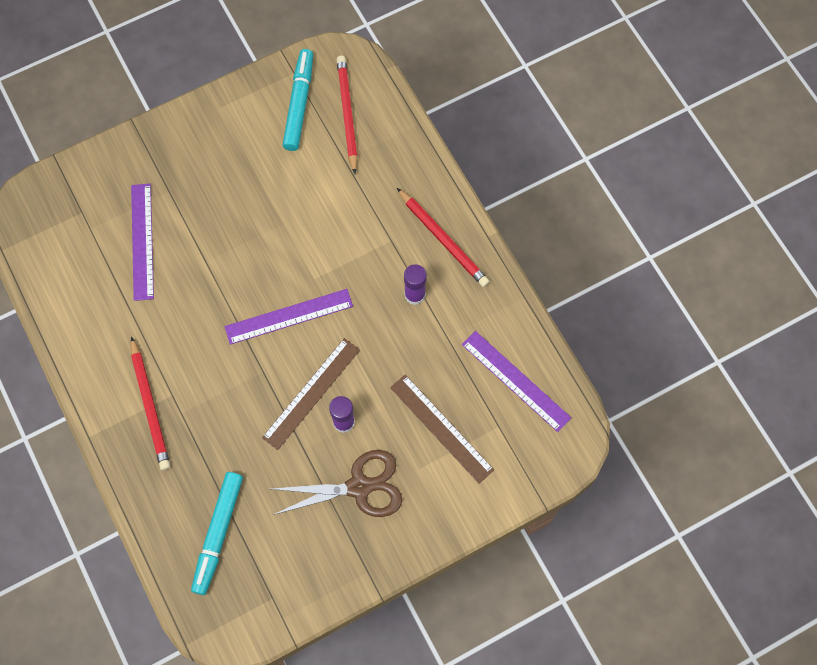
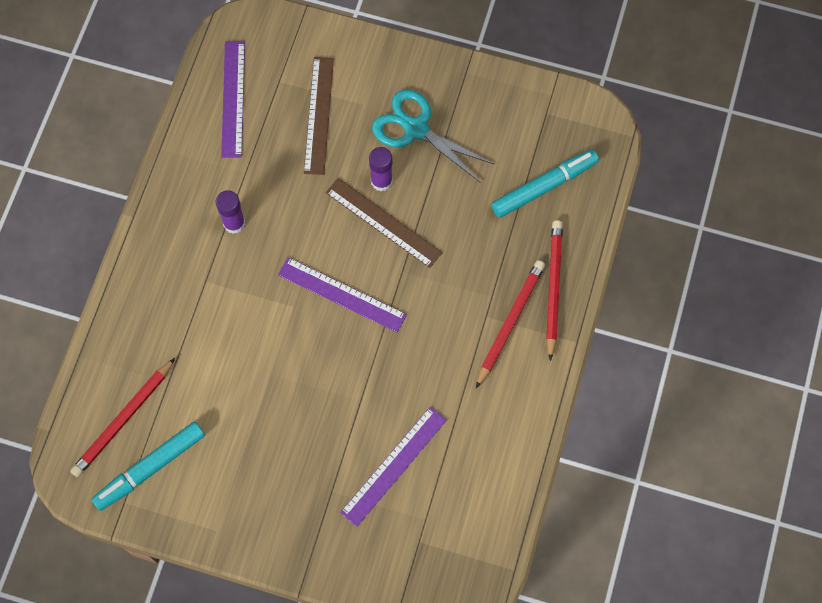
camera: 135 degrees left, 0 degrees up
brown ruler [262,338,360,450] -> brown ruler turned 45 degrees clockwise [325,178,443,268]
brown scissors [273,450,403,517] -> turquoise scissors [372,89,495,183]
red pencil [397,188,490,287] -> red pencil moved to [546,220,563,361]

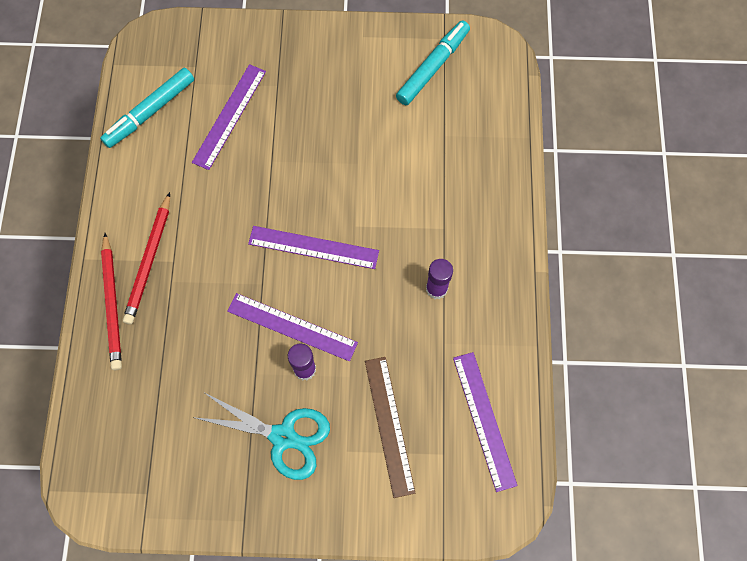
camera: 165 degrees right, 0 degrees up
red pencil [70,358,175,477] -> none
brown ruler [325,178,443,268] -> purple ruler [227,293,358,361]
turquoise marker [491,149,599,218] -> turquoise marker moved to [100,68,194,148]

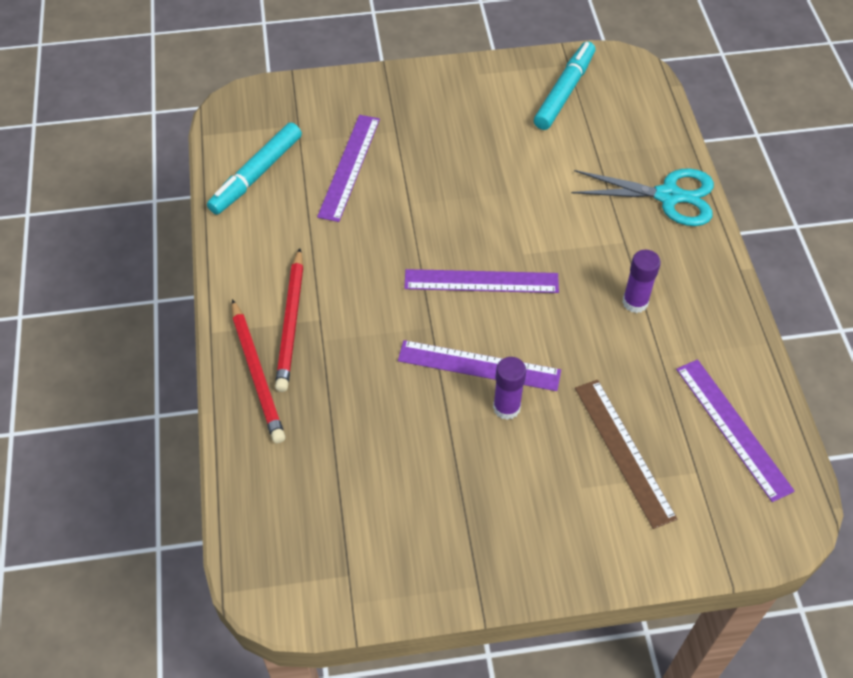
camera: 10 degrees left, 15 degrees down
turquoise scissors [192,392,330,480] -> turquoise scissors moved to [571,168,714,226]

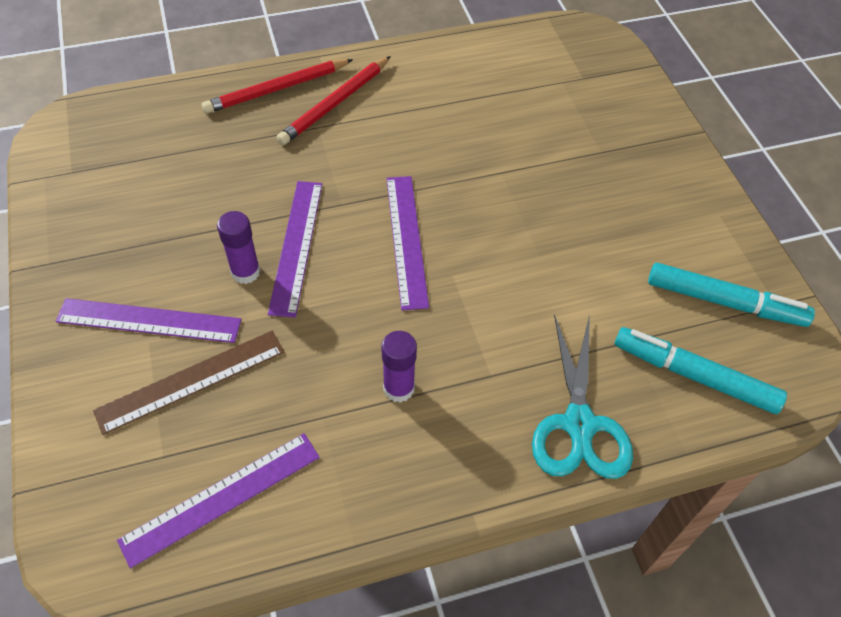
camera: 80 degrees right, 0 degrees up
turquoise marker [207,122,302,215] -> turquoise marker moved to [615,327,787,414]
red pencil [275,248,303,392] -> red pencil turned 45 degrees counterclockwise [276,56,391,145]
purple ruler [317,115,380,222] -> purple ruler moved to [56,298,241,343]

